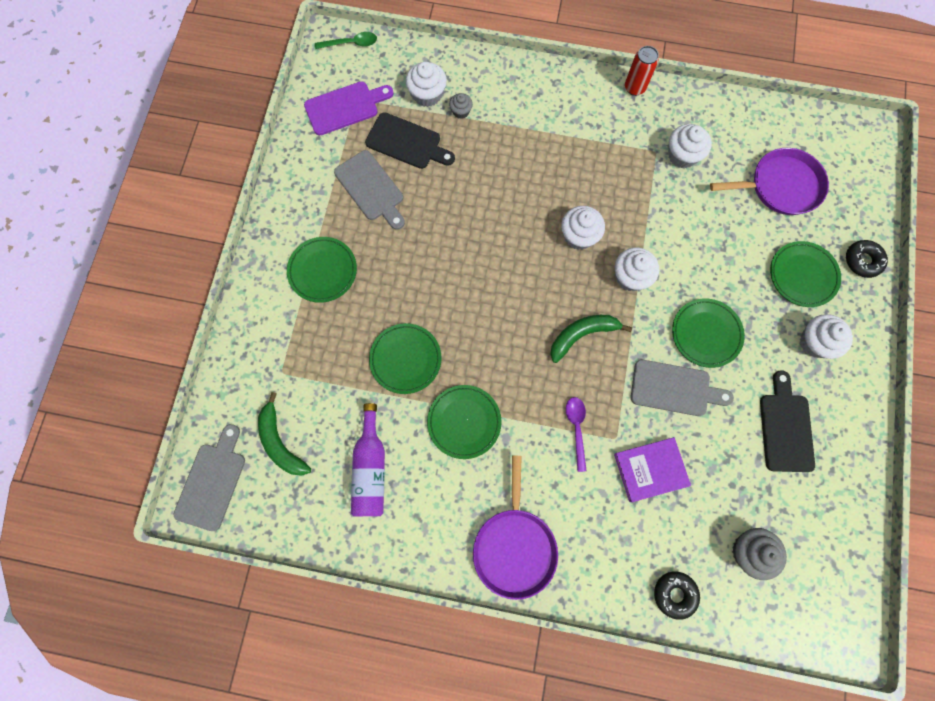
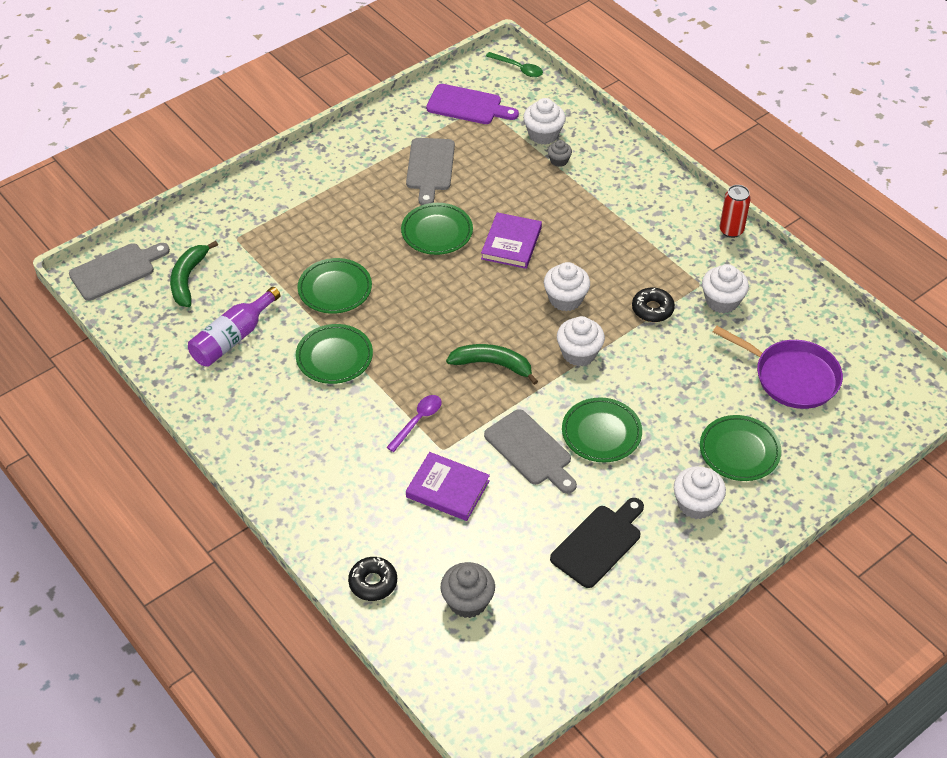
camera: 40 degrees right, 25 degrees down
green plate [287,237,357,303] -> green plate moved to [401,203,473,255]
black cutting board [365,112,455,169] -> none
purple pan [473,455,558,600] -> none
black donut [846,240,888,278] -> black donut moved to [632,288,675,322]
none -> purple book [481,212,542,269]

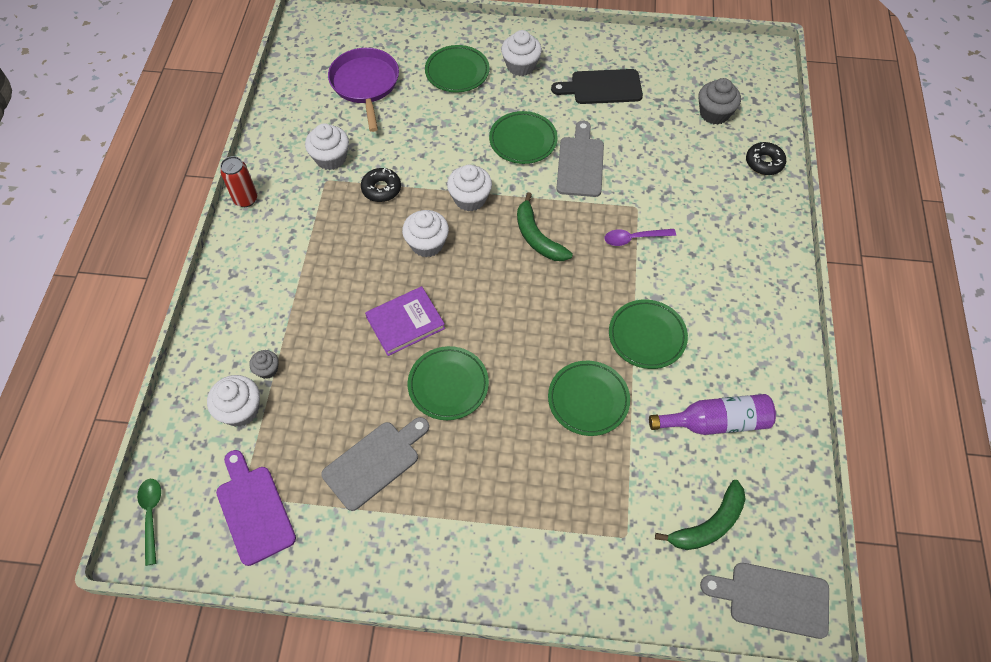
camera: 135 degrees left, 10 degrees up
purple book [406,452,490,521] -> none

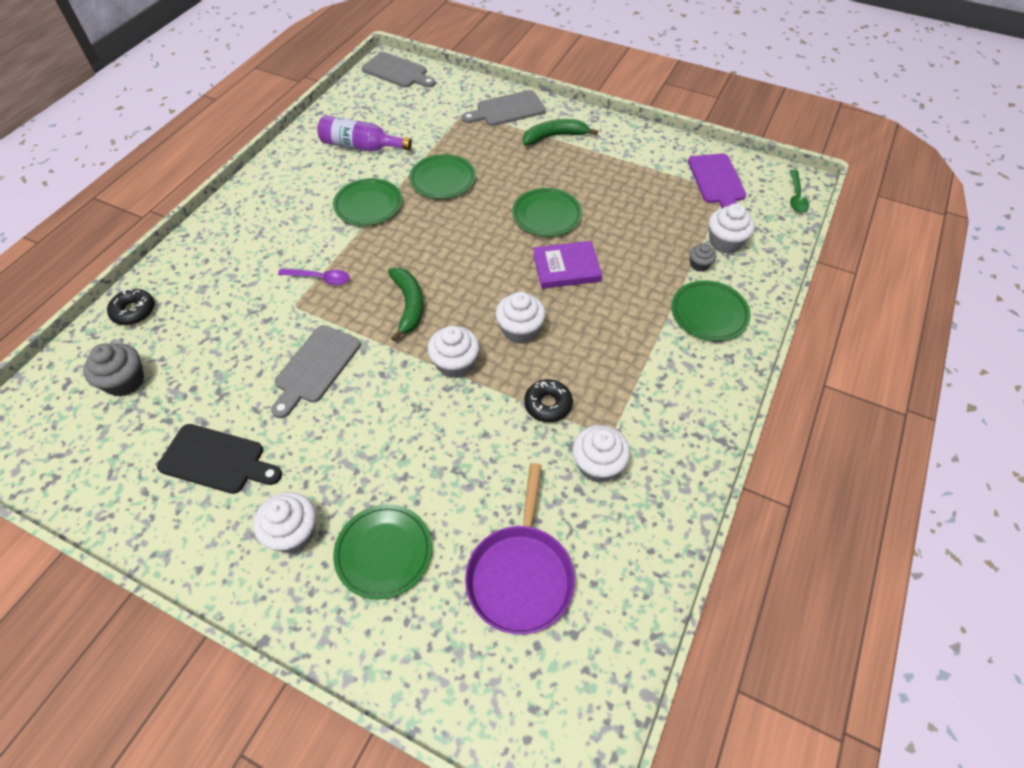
camera: 160 degrees left, 5 degrees down
red can [220,156,257,207] -> none
grey cutting board [321,417,429,511] -> grey cutting board moved to [462,90,546,126]
green plate [489,111,558,164] -> green plate moved to [672,280,751,341]
green banana [655,480,746,550] -> green banana moved to [523,119,598,145]

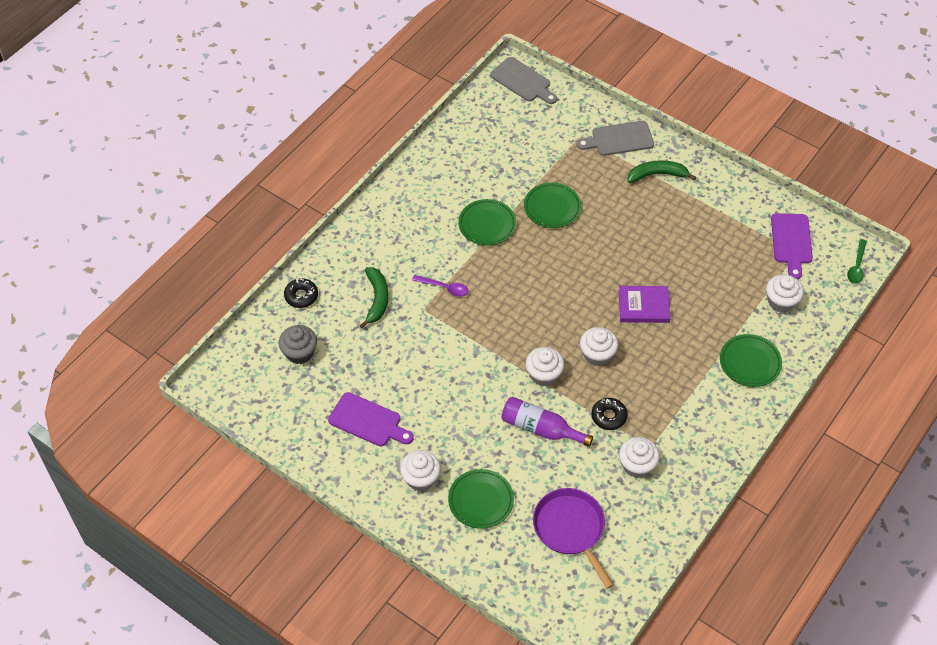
camera: 10 degrees right, 0 degrees up
black cutting board [157,424,282,494] -> purple cutting board [328,392,414,447]
grey cutting board [271,325,361,418] -> none
purple bottle [317,115,412,152] -> purple bottle moved to [501,397,593,447]
green banana [388,268,424,342] -> green banana moved to [359,267,389,328]
purple pan [465,463,575,635] -> purple pan turned 135 degrees clockwise [533,488,614,589]
green plate [512,188,582,236] -> none
grey cupcake [689,243,716,272] -> none

